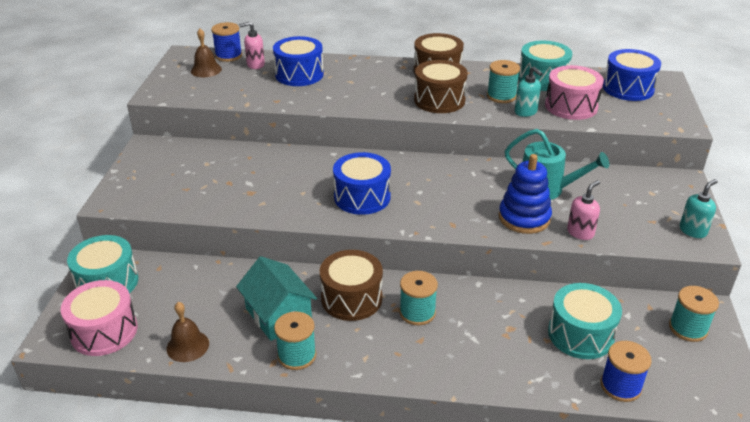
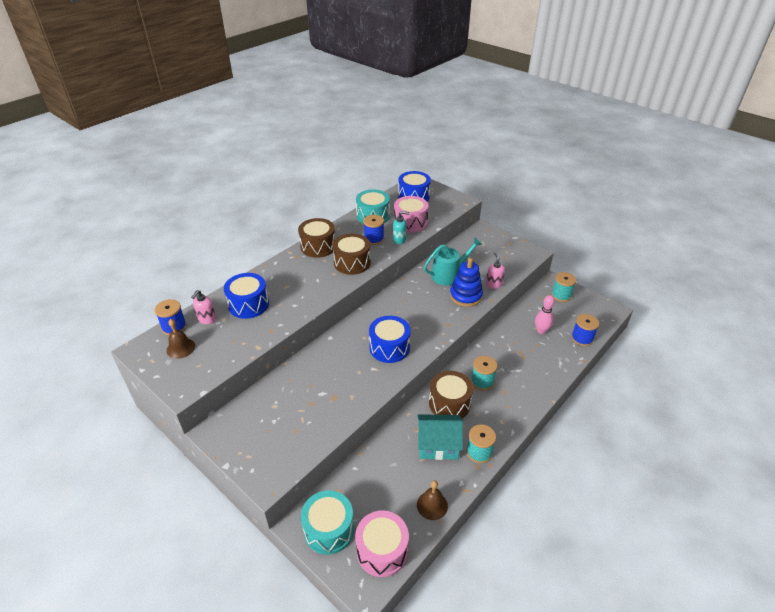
camera: 55 degrees left, 5 degrees up
turquoise spool [487,60,520,103] -> blue spool [363,215,384,245]
turquoise drum [548,283,622,359] -> pink bowling pin [535,295,555,334]
turquoise soap dispenser [680,179,718,238] -> none

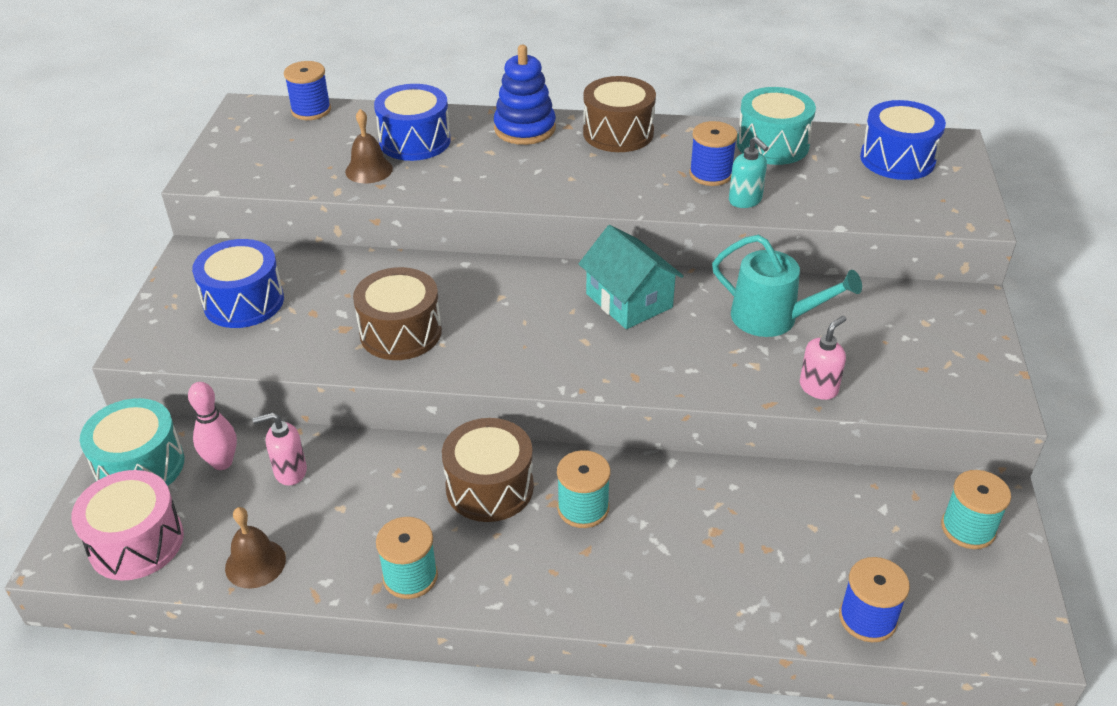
camera: 55 degrees right, 0 degrees up
brown bell [167,319,195,359] -> brown bell moved to [345,109,393,183]
pink soap dispenser [191,290,216,324] -> pink soap dispenser moved to [252,412,307,486]
brown drum [332,234,371,275] -> brown drum moved to [353,267,442,360]
blue drum [369,316,410,363] -> blue drum moved to [192,239,284,328]
pink drum [394,196,428,233] -> none
turquoise house [417,414,463,460] -> turquoise house moved to [579,225,684,329]
blue stacking toy [450,258,483,307] -> blue stacking toy moved to [494,45,556,145]
pink bowling pin [535,295,555,334] -> pink bowling pin moved to [188,382,237,470]

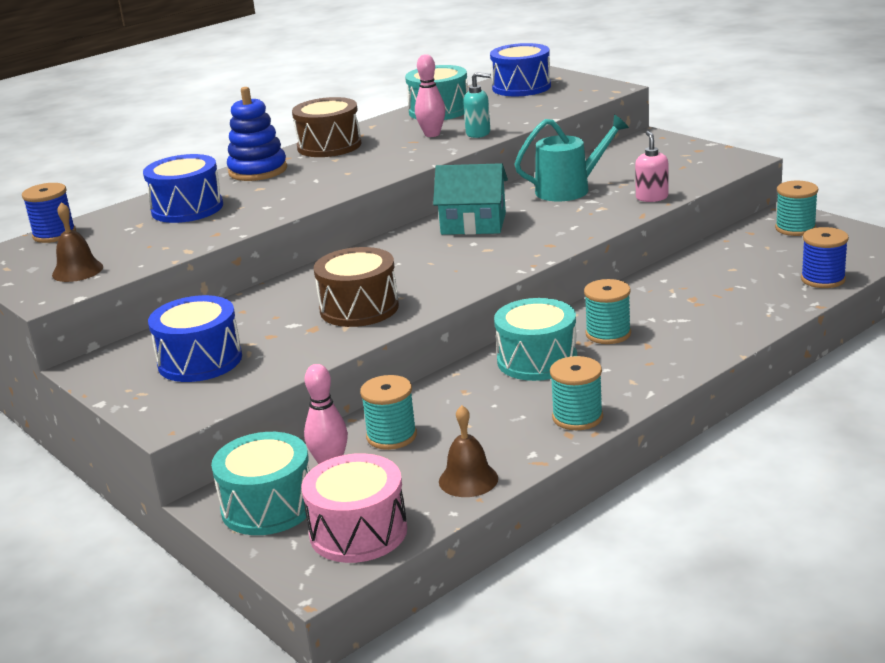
camera: 45 degrees left, 15 degrees down
pink soap dispenser [252,412,307,486] -> turquoise spool [360,375,417,450]
brown bell [345,109,393,183] -> brown bell moved to [52,202,103,282]
brown drum [442,418,534,522] -> turquoise drum [494,298,577,381]
blue spool [689,121,737,186] -> pink bowling pin [415,54,445,137]

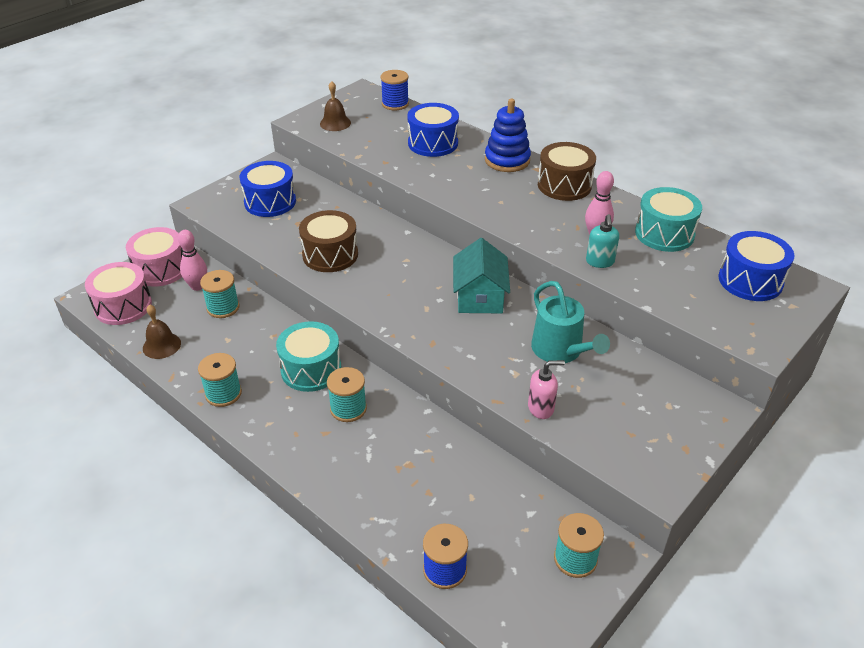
camera: 80 degrees right, 15 degrees up
turquoise drum [211,432,310,535] -> pink drum [126,227,182,286]

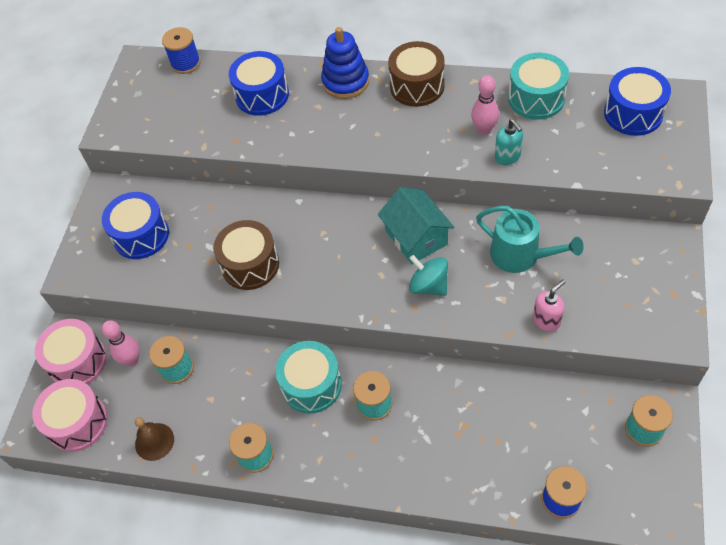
camera: 25 degrees left, 15 degrees up
brown bell [320,81,351,131] -> none
none -> turquoise spinning top [409,255,448,296]

